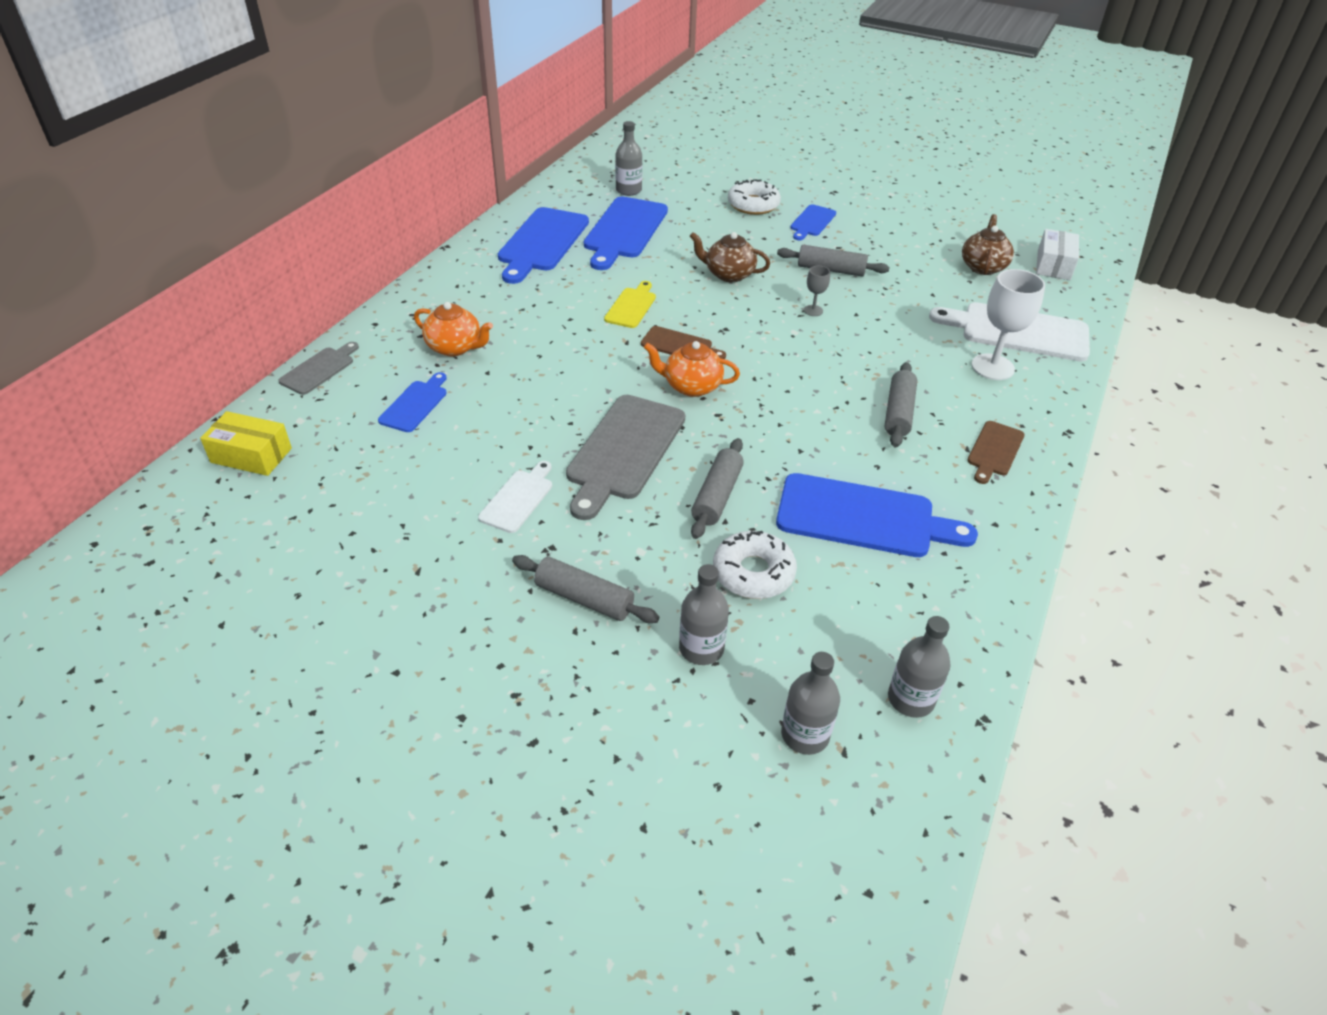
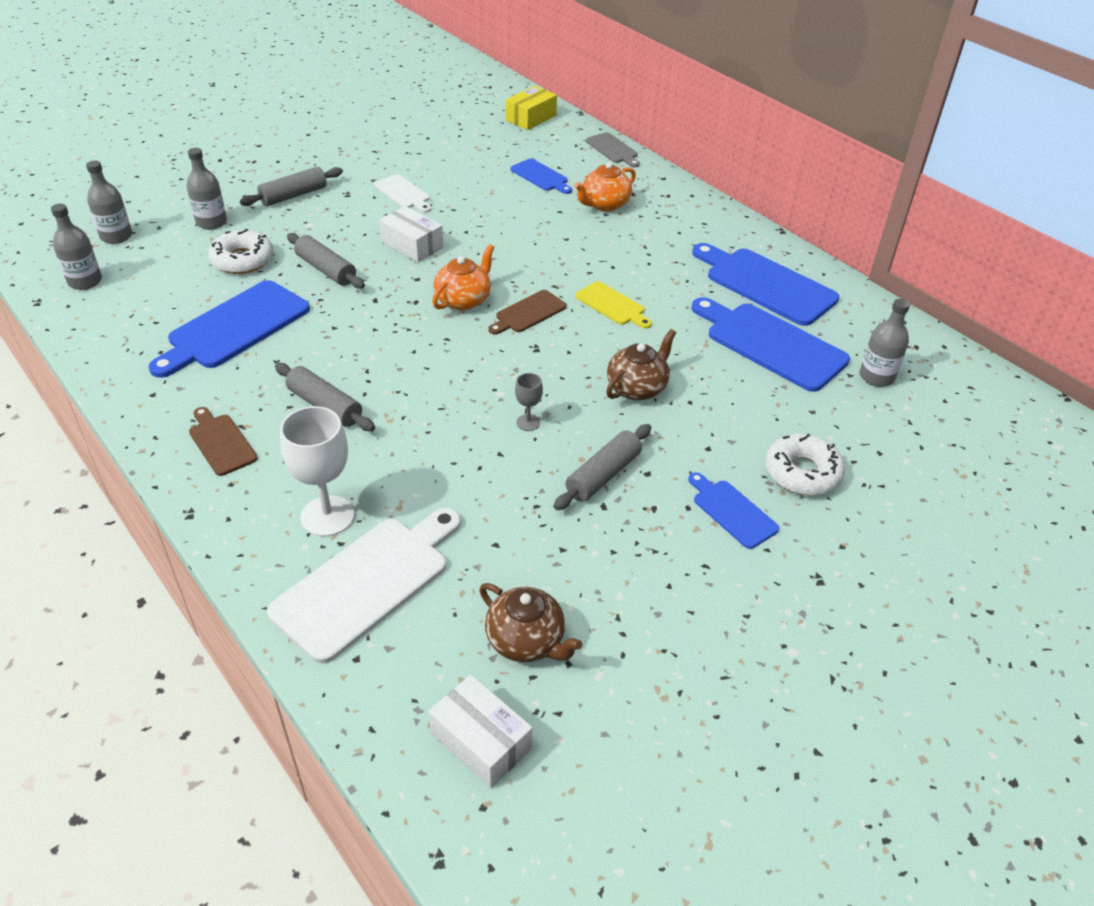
camera: 115 degrees right, 0 degrees up
grey cutting board [566,395,685,520] -> white box [379,206,443,262]

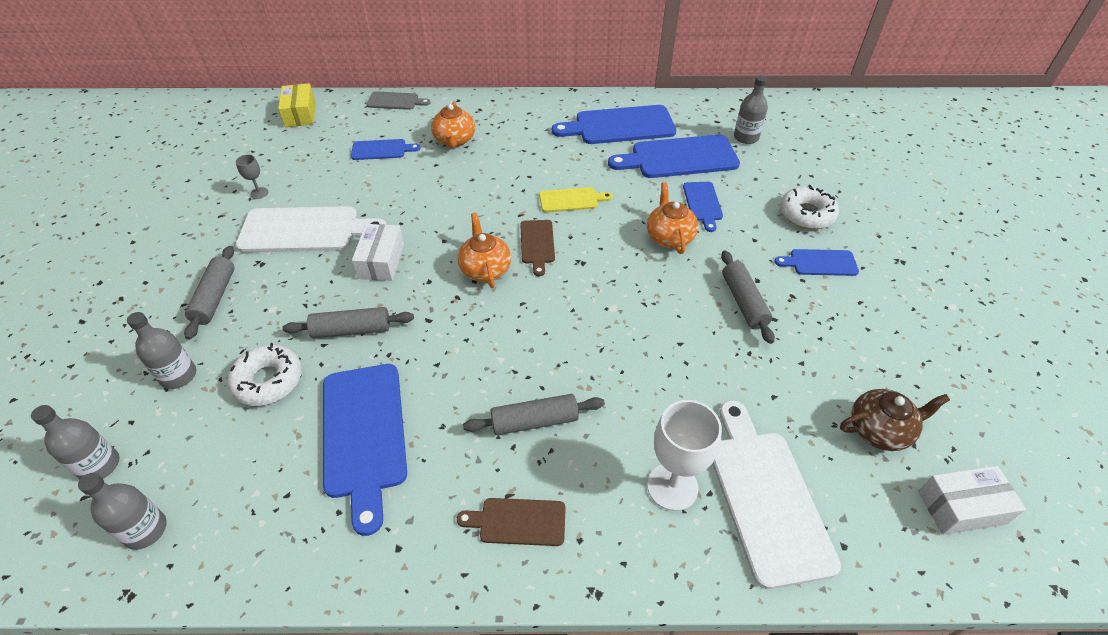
camera: 50 degrees left, 5 degrees up
white cutting board [374,174,431,213] -> white cutting board [236,206,387,253], size x1.87
white box [379,206,443,262] -> white box turned 75 degrees counterclockwise [352,224,404,281]
grey goblet [515,373,543,431] -> grey goblet moved to [236,155,268,199]
brown teapot [606,329,676,400] -> orange teapot [647,182,698,254]
none -> blue cutting board [683,182,723,232]

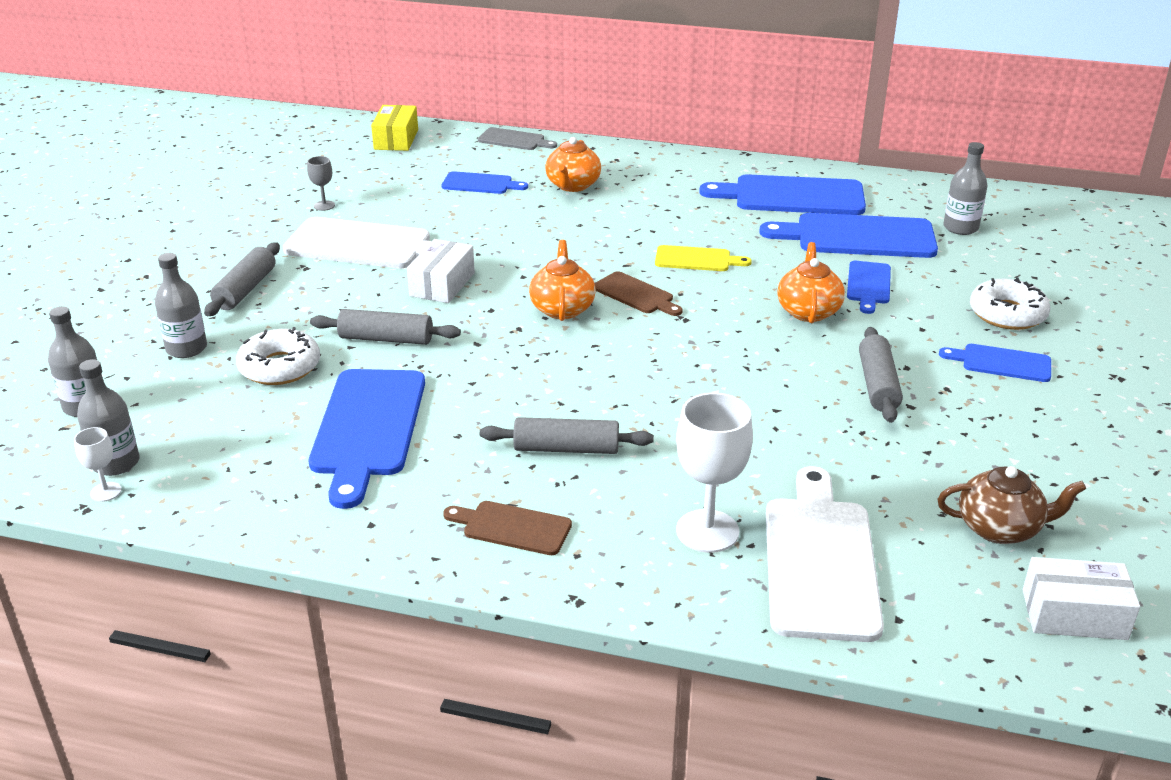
camera: 15 degrees right, 15 degrees down
brown cutting board [520,220,555,276] -> brown cutting board turned 60 degrees counterclockwise [595,271,683,316]
none -> white goblet [74,427,122,502]

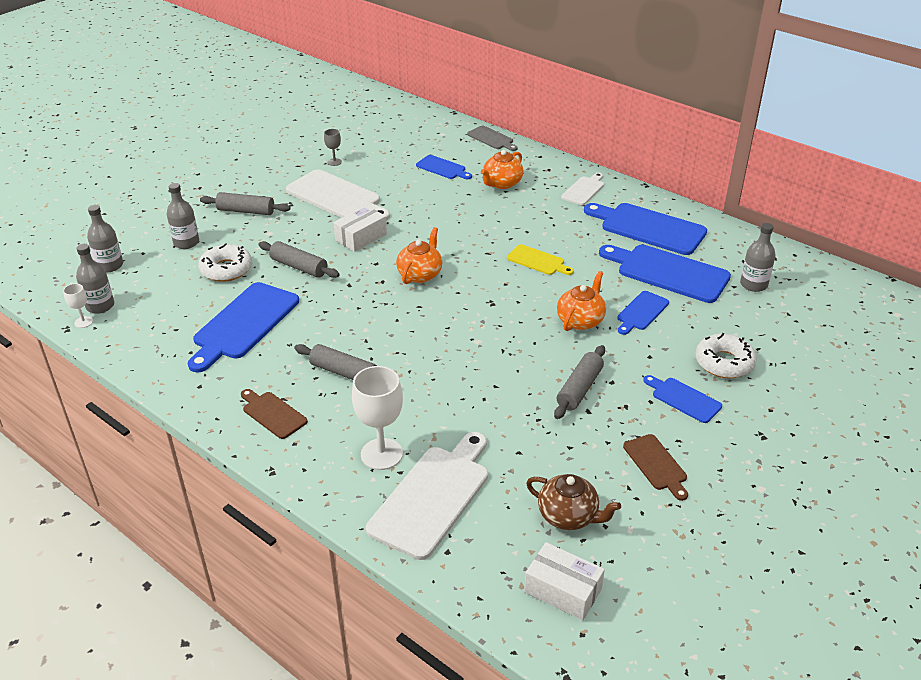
camera: 25 degrees right, 5 degrees up
grey rolling pin [204,242,280,316] -> grey rolling pin turned 60 degrees clockwise [200,192,291,215]
yellow box [371,105,418,151] -> none
brown cutting board [595,271,683,316] -> brown cutting board moved to [623,434,688,501]
none -> white cutting board [561,173,604,205]

